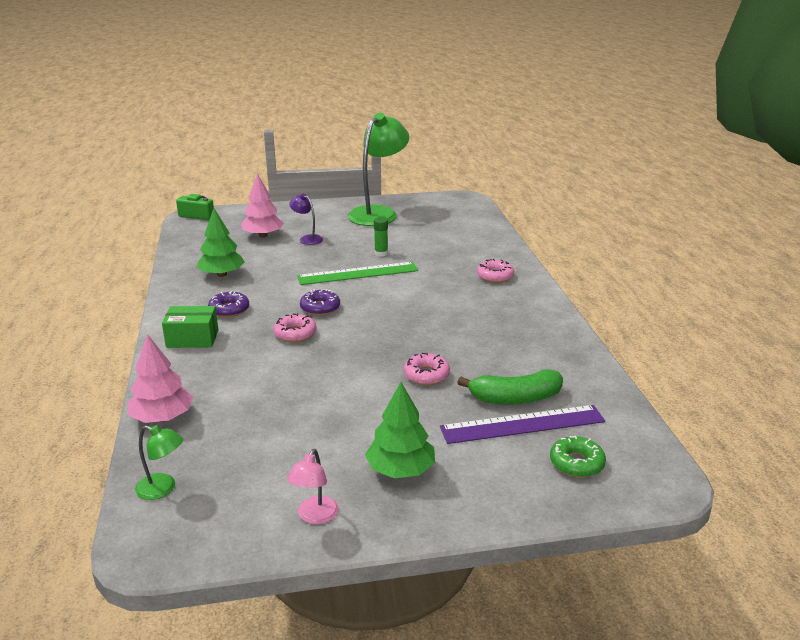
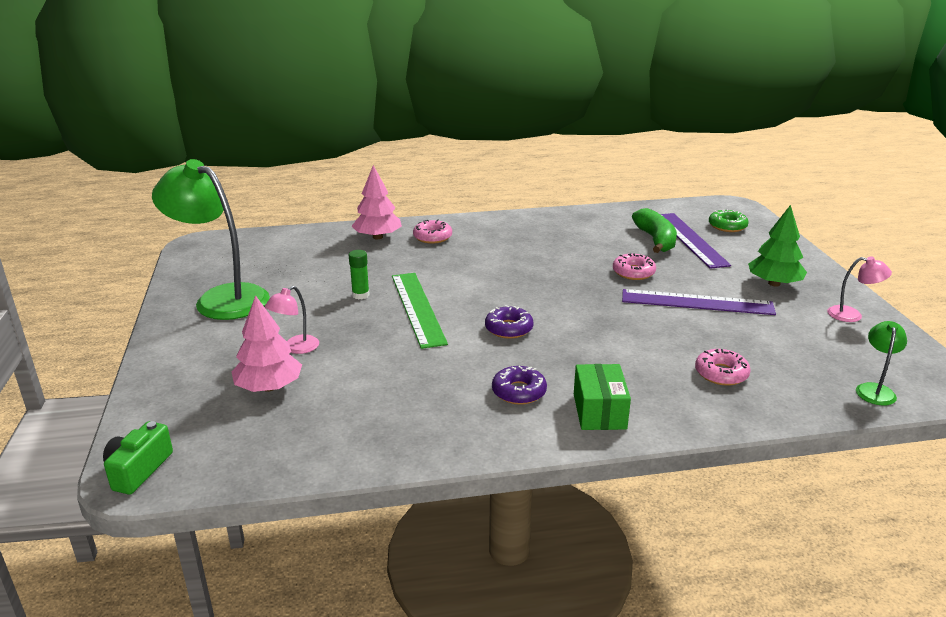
camera: 90 degrees left, 0 degrees up
pink tree [127,334,193,423] -> pink tree moved to [352,165,402,239]
green tree [197,208,245,277] -> none
pink donut [273,313,316,342] -> pink donut moved to [695,349,751,386]
purple lamp [289,194,323,245] -> pink lamp [265,286,319,354]
none -> purple ruler [622,289,776,315]

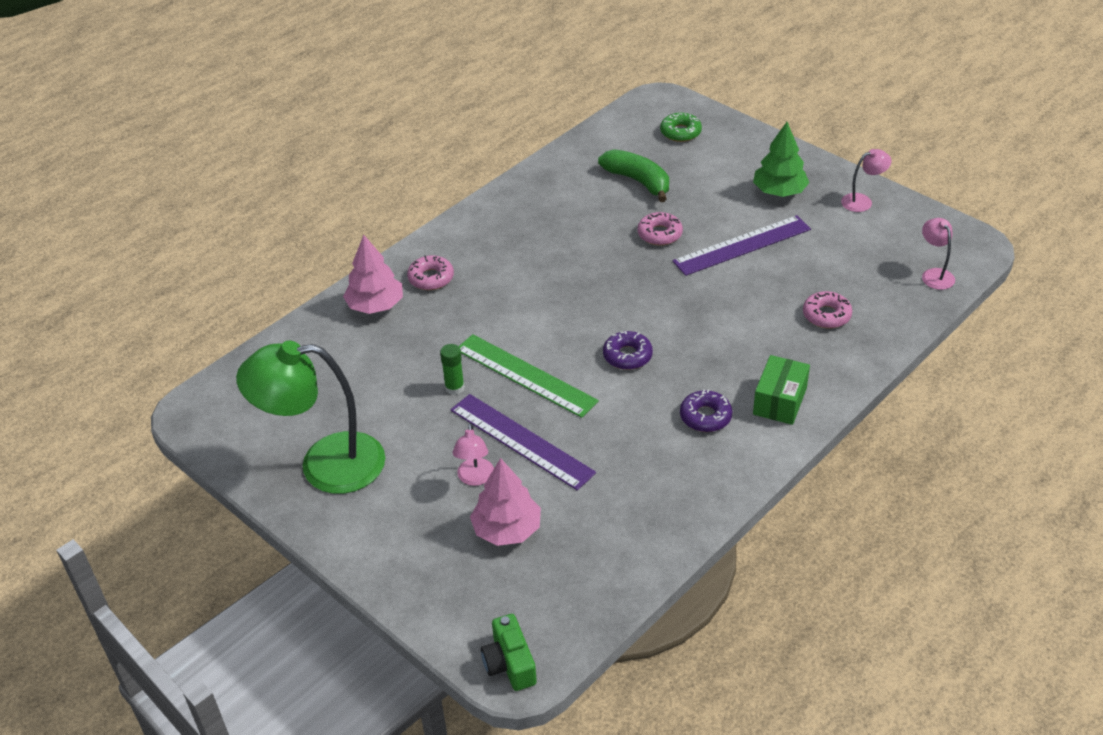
camera: 35 degrees left, 15 degrees up
green box [574,364,631,430] -> green box turned 60 degrees clockwise [753,355,810,425]
purple ruler [660,213,731,269] -> purple ruler moved to [451,394,596,490]
green lamp [856,321,907,406] -> pink lamp [922,218,955,290]

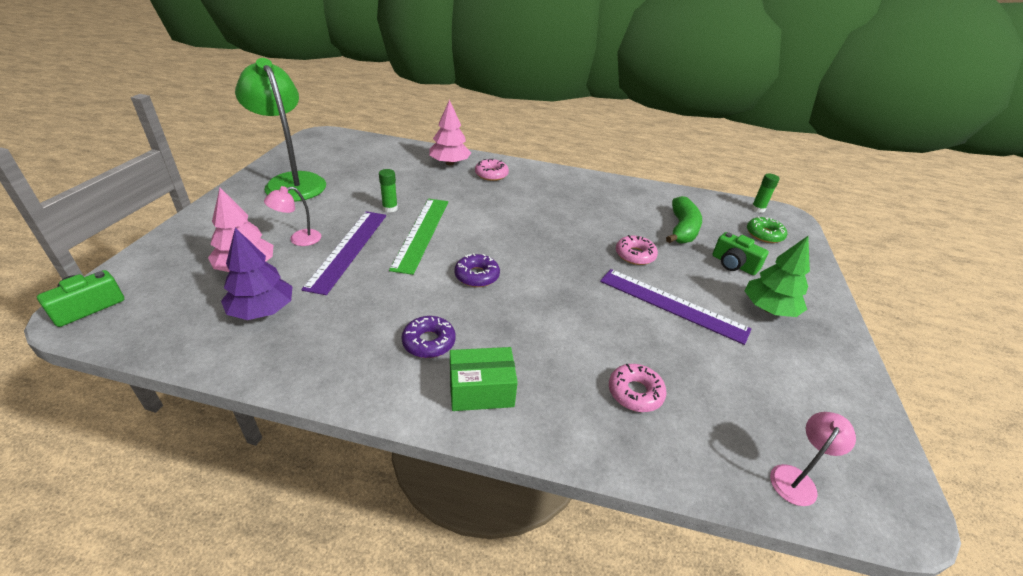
camera: 55 degrees right, 5 degrees down
pink lamp [841,149,891,212] -> none
none -> purple tree [221,228,293,320]
none -> green camera [712,232,769,275]
none -> green glue stick [751,174,780,213]

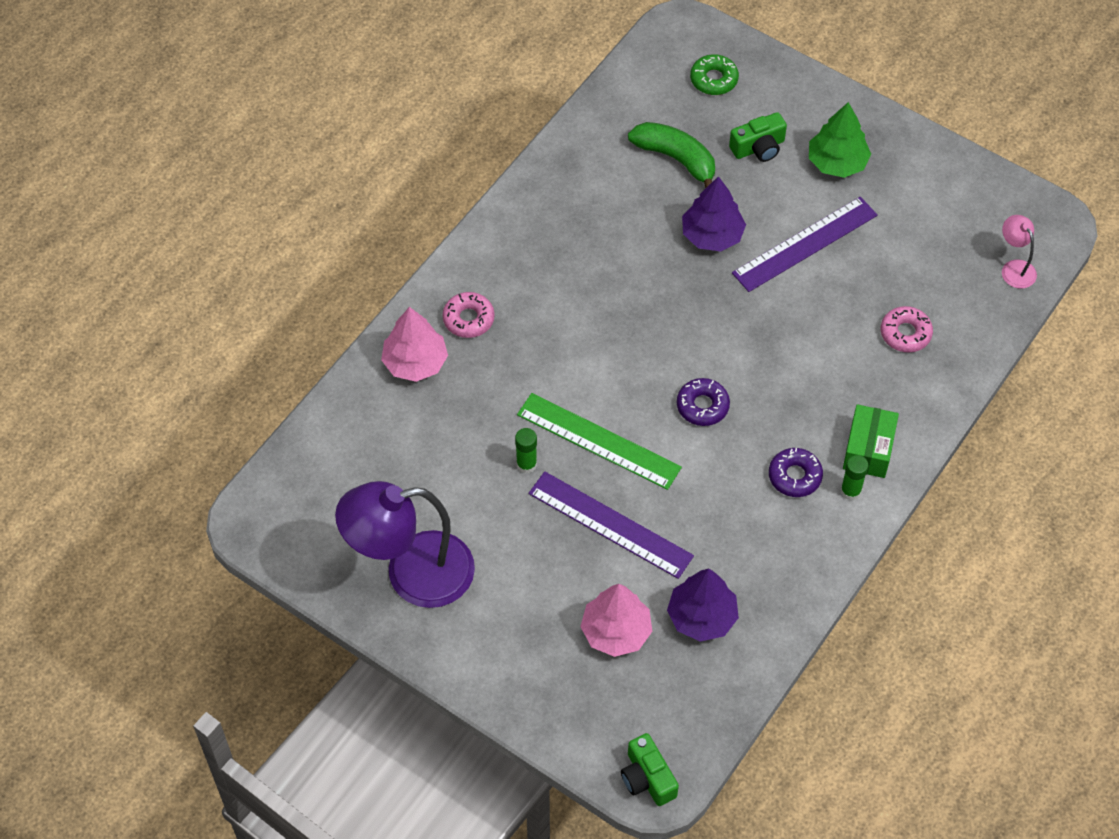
camera: 65 degrees left, 20 degrees up
green lamp [235,58,326,202] -> purple lamp [335,481,475,608]
pink lamp [264,186,321,246] -> none
pink donut [616,235,658,265] -> purple tree [682,176,746,251]
green glue stick [751,174,780,213] -> green glue stick moved to [841,455,869,500]

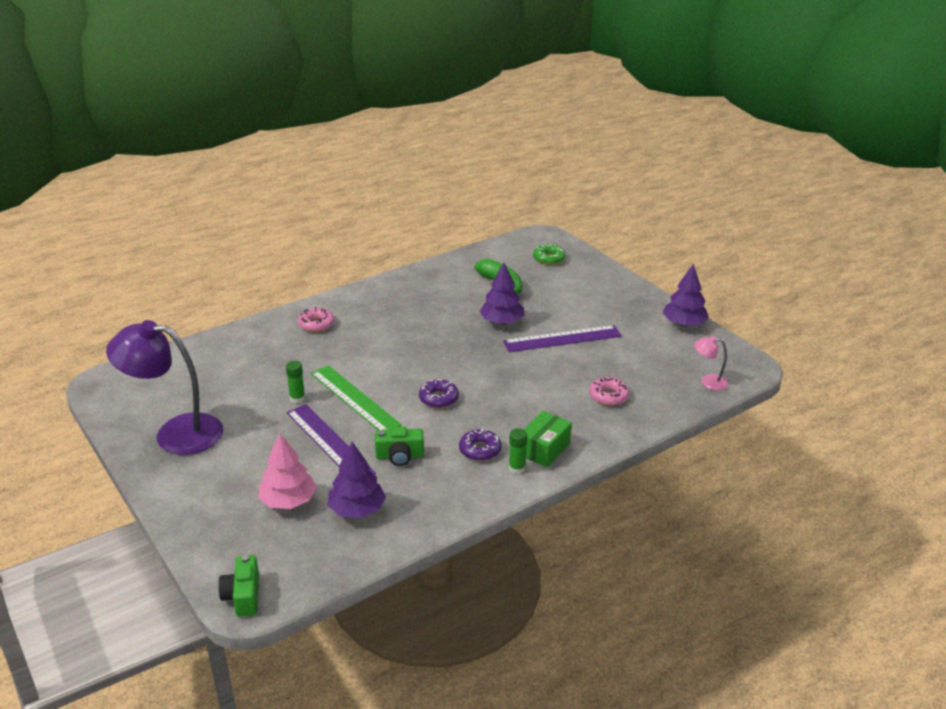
camera: 20 degrees right, 25 degrees down
pink tree [381,307,448,382] -> none
green camera [729,112,787,162] -> green camera moved to [375,426,424,466]
green tree [809,102,871,178] -> none
pink lamp [1002,215,1037,289] -> pink lamp turned 75 degrees counterclockwise [694,336,729,390]
none -> purple tree [663,264,709,327]

